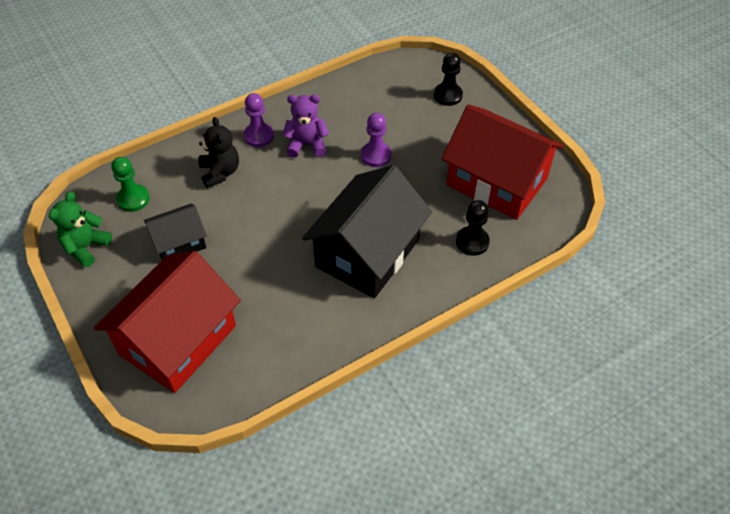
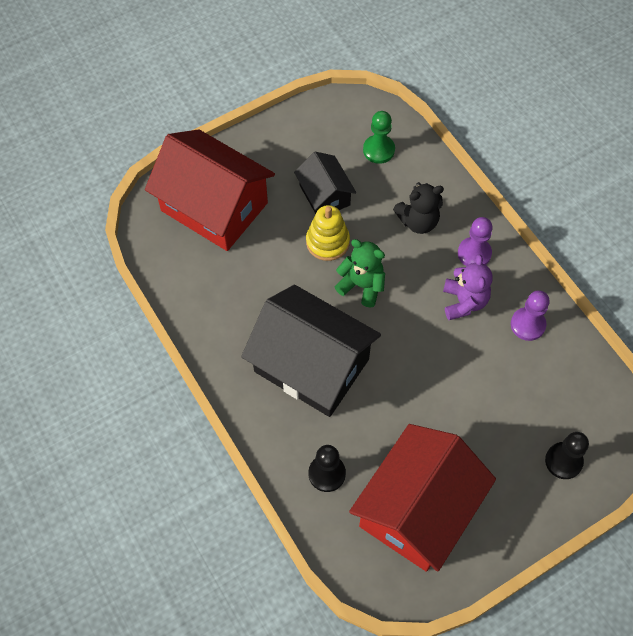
camera: 90 degrees right, 10 degrees up
green teddy bear [49,192,112,267] -> green teddy bear moved to [334,239,385,307]
purple pawn [361,113,391,167] -> purple pawn moved to [511,290,550,341]
none -> yellow stacking toy [306,205,350,261]

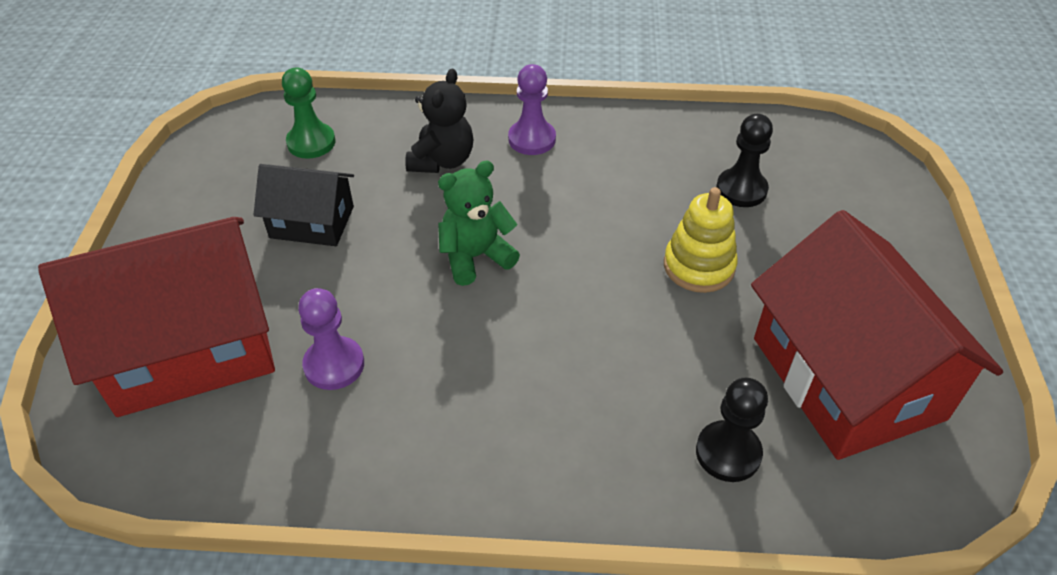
camera: 55 degrees left, 15 degrees down
black house [241,285,381,417] -> none
yellow stacking toy [306,205,350,261] -> yellow stacking toy moved to [664,187,738,293]
purple teddy bear [443,254,493,320] -> none
purple pawn [511,290,550,341] -> purple pawn moved to [298,288,364,390]
black pawn [545,432,589,479] -> black pawn moved to [716,114,773,207]

